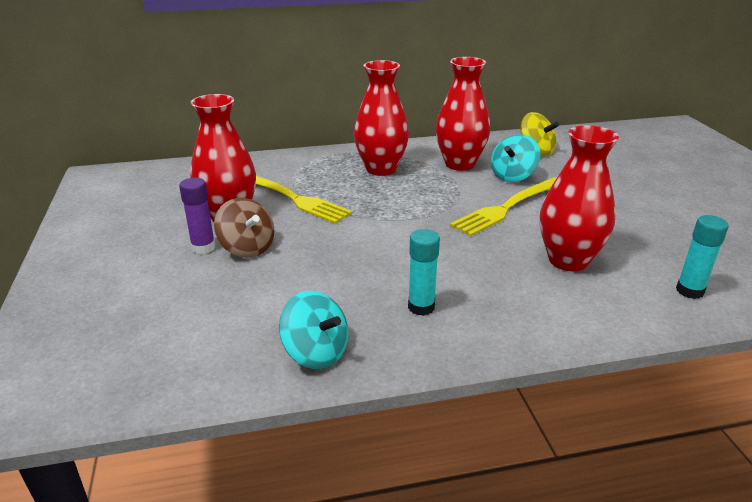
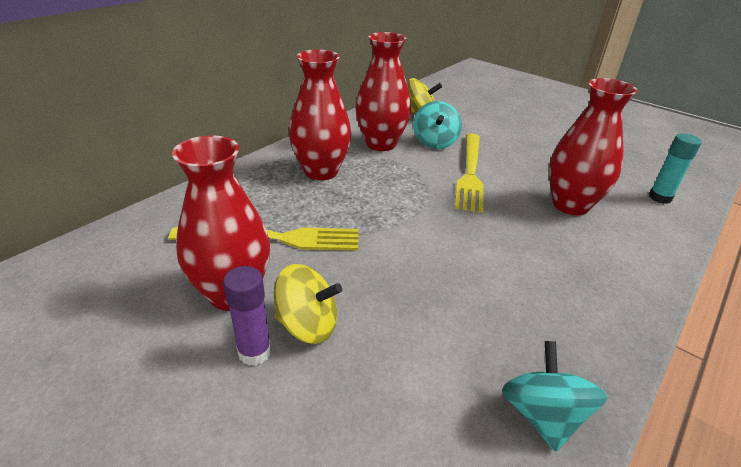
camera: 40 degrees left, 5 degrees up
brown spinning top [214,198,274,258] -> yellow spinning top [274,264,342,344]
turquoise spinning top [279,291,348,369] -> turquoise spinning top turned 90 degrees counterclockwise [502,341,608,452]
turquoise glue stick [408,229,440,316] -> none

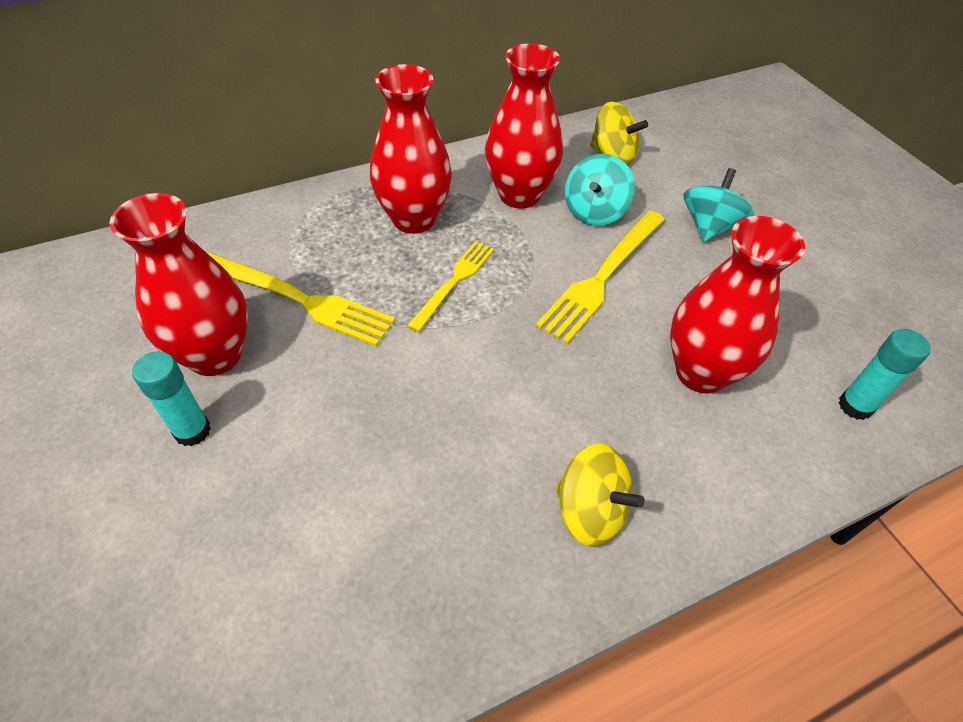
camera: 25 degrees right, 15 degrees up
purple glue stick [223,266,272,366] -> turquoise glue stick [132,351,211,446]
yellow spinning top [274,264,342,344] -> yellow spinning top moved to [556,443,645,547]
turquoise spinning top [502,341,608,452] -> turquoise spinning top moved to [684,168,754,242]
none -> yellow fork [407,241,494,332]

